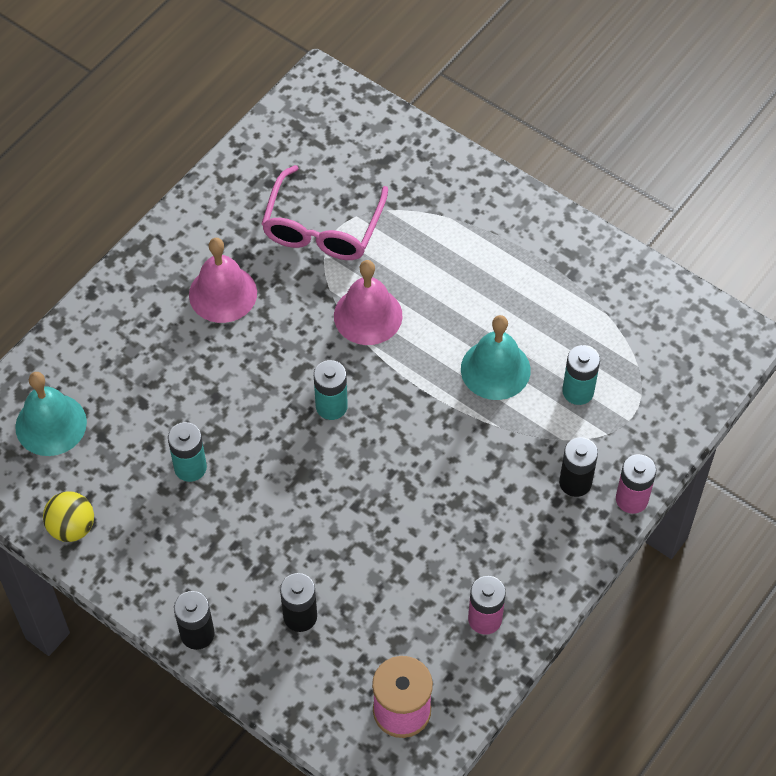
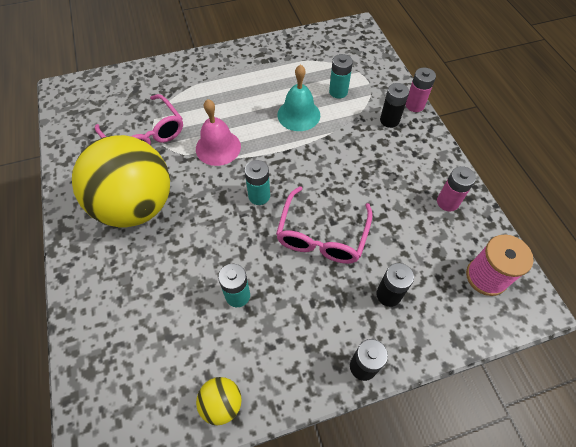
camera: 55 degrees left, 0 degrees up
turquoise bell [15,372,87,456] -> none
pink bell [189,238,257,323] -> yellow ball [72,135,170,228]
none -> pink glasses [276,186,373,264]

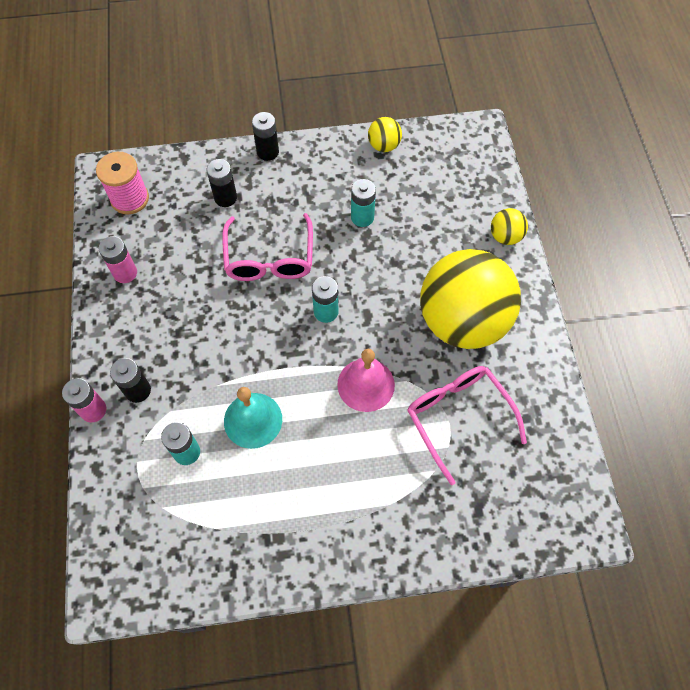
camera: 170 degrees left, 5 degrees up
pink glasses [276,186,373,264] -> pink glasses turned 150 degrees clockwise [222,213,313,281]
none -> yellow ball [491,208,528,245]

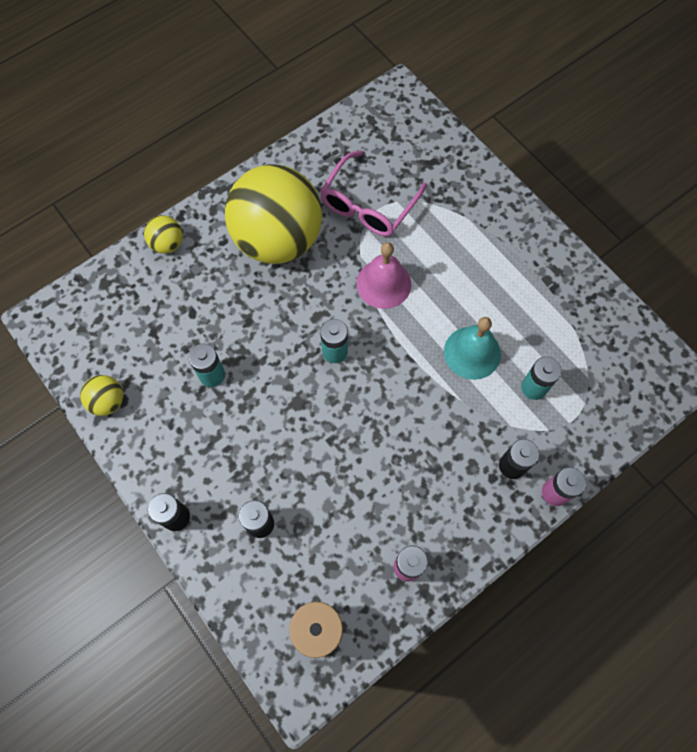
camera: 120 degrees left, 5 degrees up
pink glasses [222,213,313,281] -> none

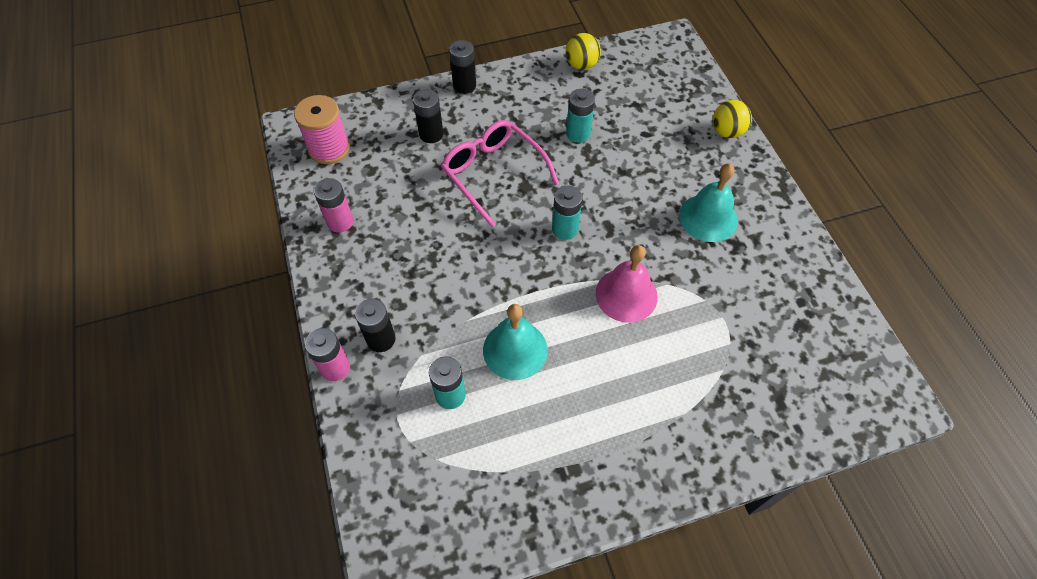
camera: 110 degrees right, 10 degrees down
yellow ball [225,164,322,264] -> turquoise bell [679,163,738,242]
pink glasses [320,151,427,236] -> pink glasses moved to [441,120,559,227]

